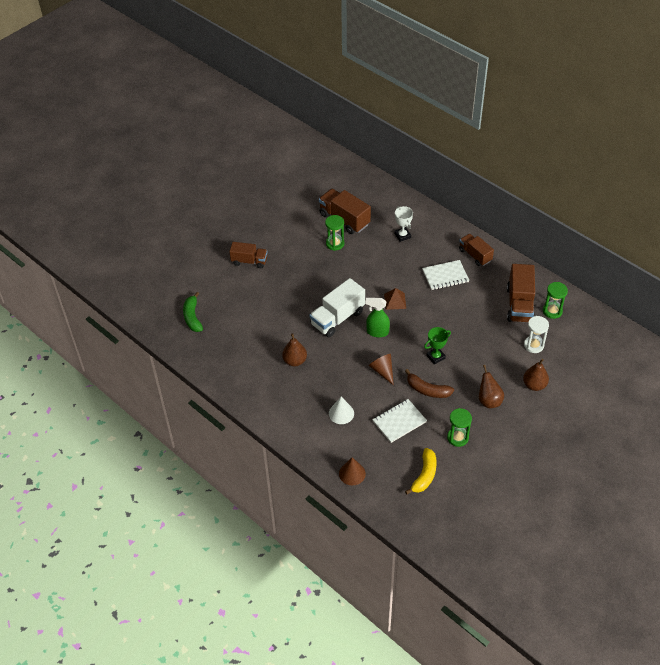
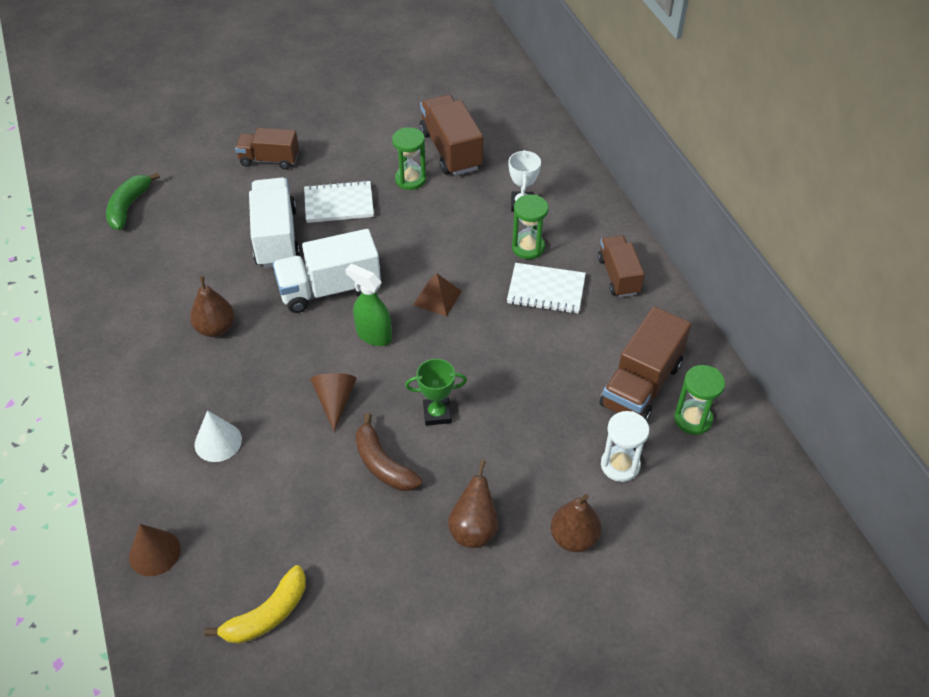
camera: 25 degrees right, 0 degrees up
brown truck [229,242,268,268] -> brown truck turned 150 degrees clockwise [235,128,299,169]
white notebook [372,399,427,443] -> white notebook moved to [304,180,374,223]
green hourglass [447,408,472,447] -> green hourglass moved to [512,195,549,259]
none -> white truck [249,178,300,268]

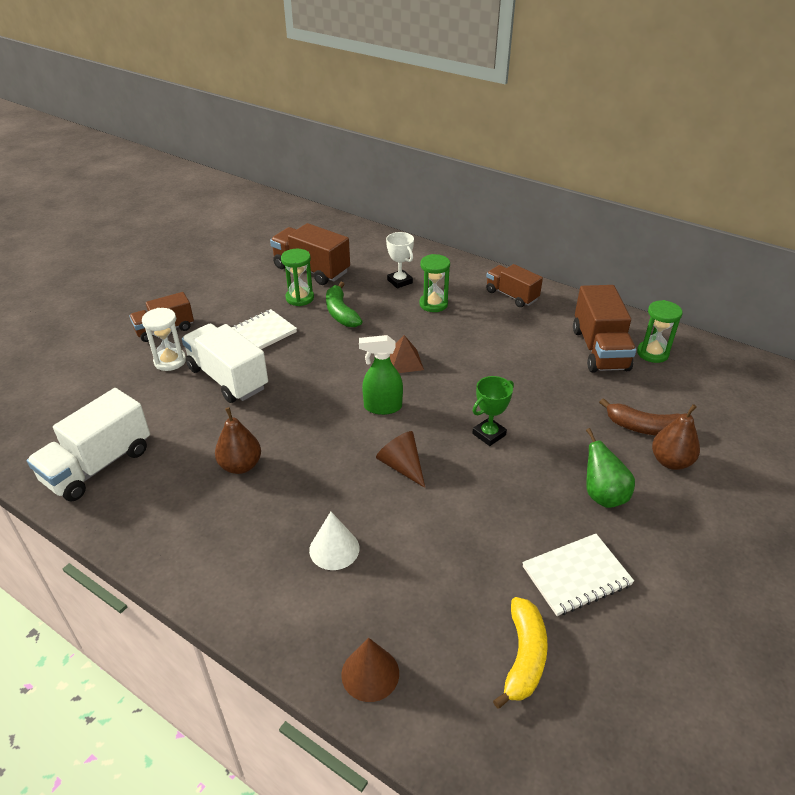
camera: 35 degrees left, 10 degrees down
green banana [106,172,160,230] -> green banana moved to [326,282,363,327]
white truck [273,229,381,313] -> white truck moved to [26,388,150,502]
brown banana [355,413,422,491] -> brown banana moved to [599,398,681,435]
brown pear [448,460,498,548] -> green pear [586,428,635,508]
white notebook [507,263,586,314] -> white notebook moved to [522,534,634,616]
white hourglass [601,411,650,482] -> white hourglass moved to [142,308,186,371]

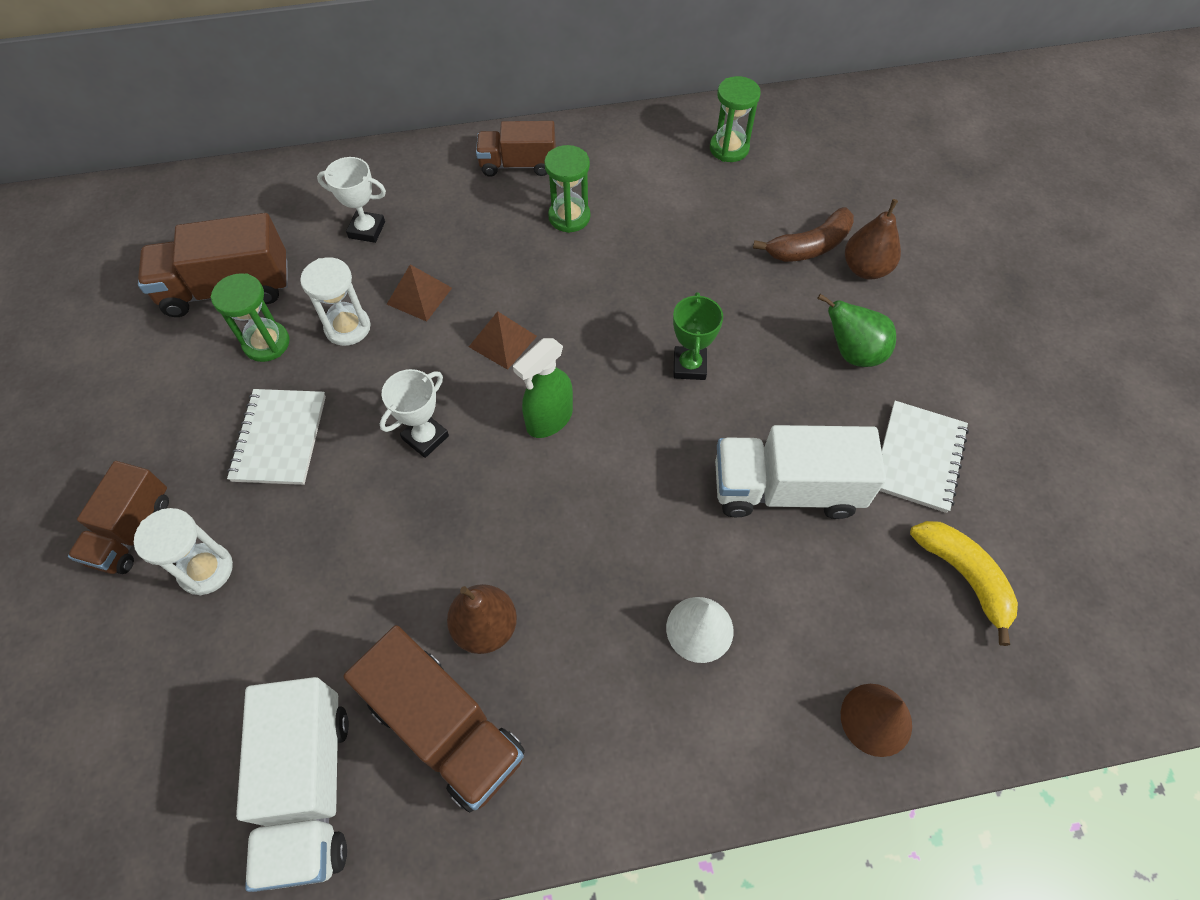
camera: 45 degrees left, 20 degrees up
white truck [182,324,268,403] -> white truck moved to [715,425,886,519]
green banana [326,282,363,327] -> white hourglass [300,257,370,346]
brown cone [376,431,425,488] -> none
green hourglass [419,254,450,312] -> green hourglass moved to [544,145,590,233]
brown truck [573,285,636,373] -> brown truck moved to [343,625,525,812]
none -> white trophy [380,369,449,458]
none -> brown pyramid [387,265,452,322]

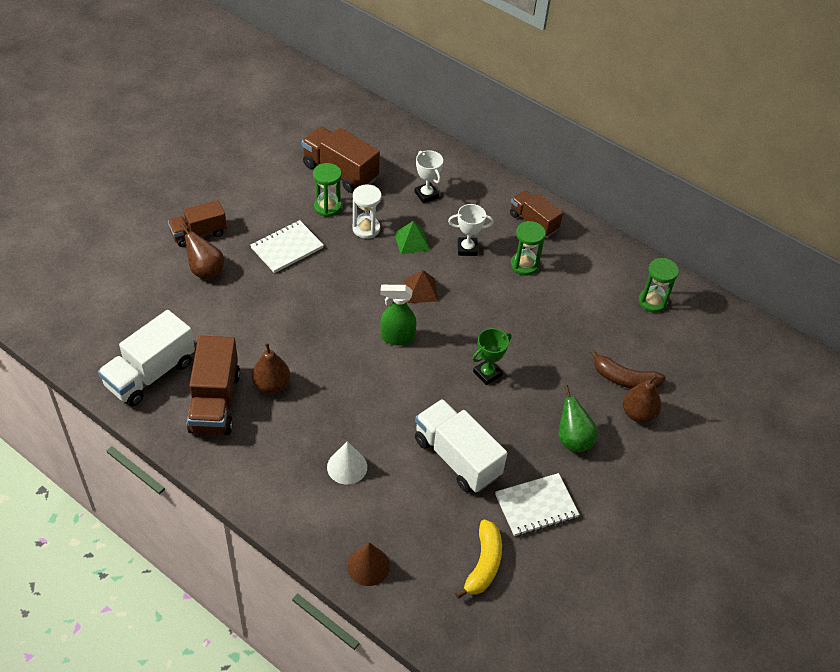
camera: 45 degrees right, 10 degrees down
white hourglass [134,508,233,595] -> brown pear [180,223,224,280]
white trophy [380,369,449,458] -> white trophy moved to [448,204,494,256]
brown pyramid [387,265,452,322] -> green pyramid [394,221,430,254]

